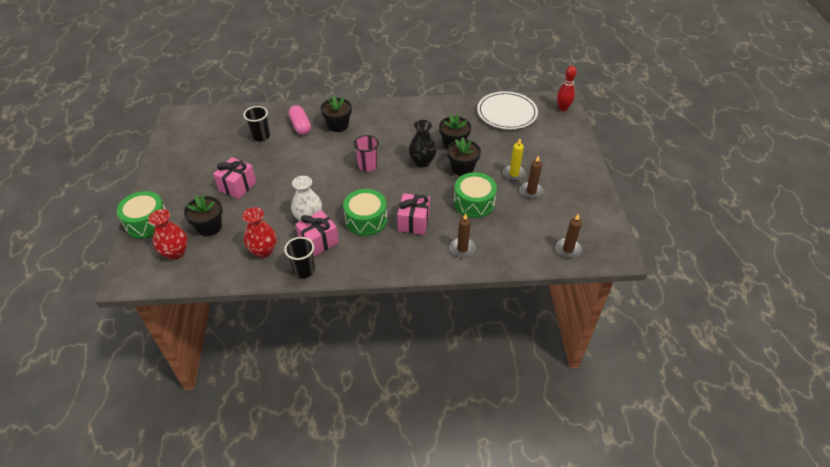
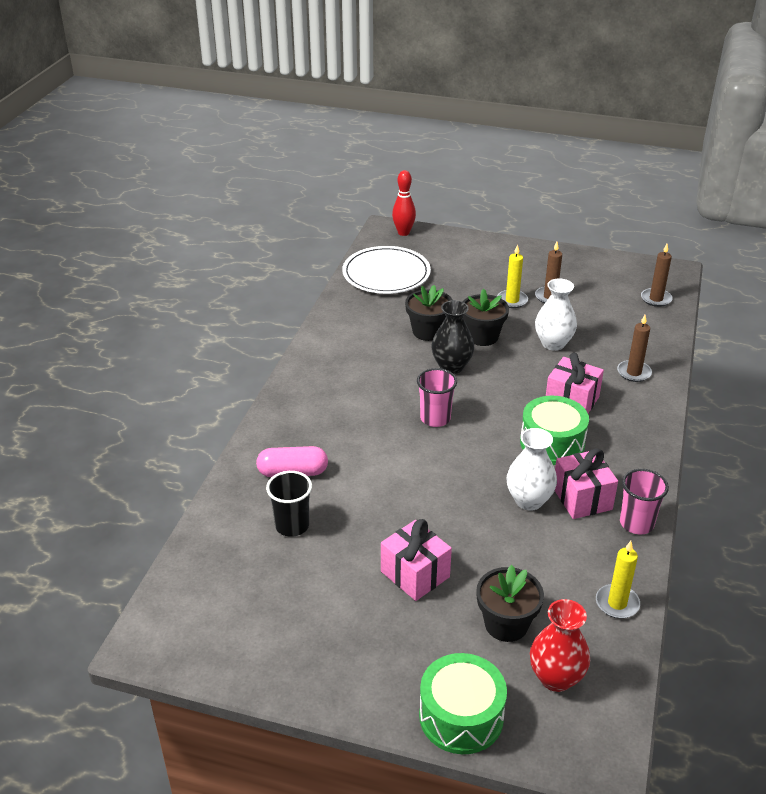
camera: 70 degrees left, 10 degrees down
red vase [243,207,277,258] -> none
black cup [284,237,315,278] -> pink cup [620,469,669,534]
black flower pot [320,95,352,132] -> none
green drum [454,172,497,218] -> white vase [535,278,577,351]
none -> yellow candle [596,541,640,619]

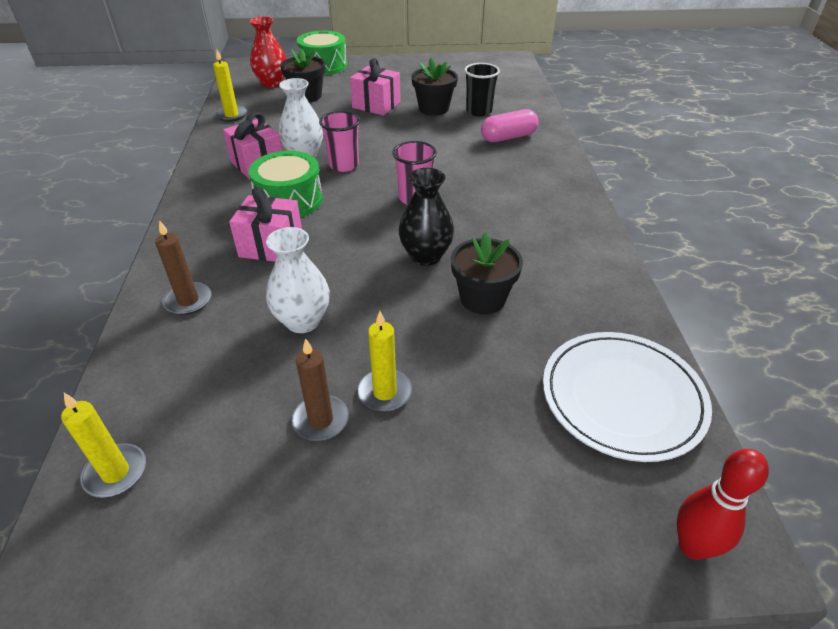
camera: 160 degrees right, 5 degrees up
black flower pot [462,289,509,346] -> black flower pot moved to [411,57,458,116]
pink cup [620,469,669,534] -> pink cup moved to [319,111,360,172]
brown candle [641,244,673,307] -> yellow candle [61,393,146,498]

